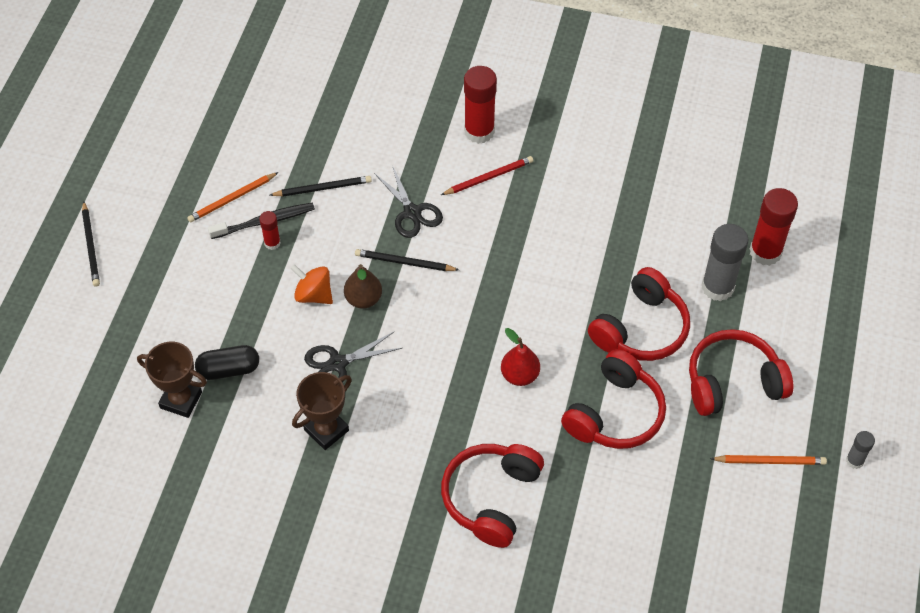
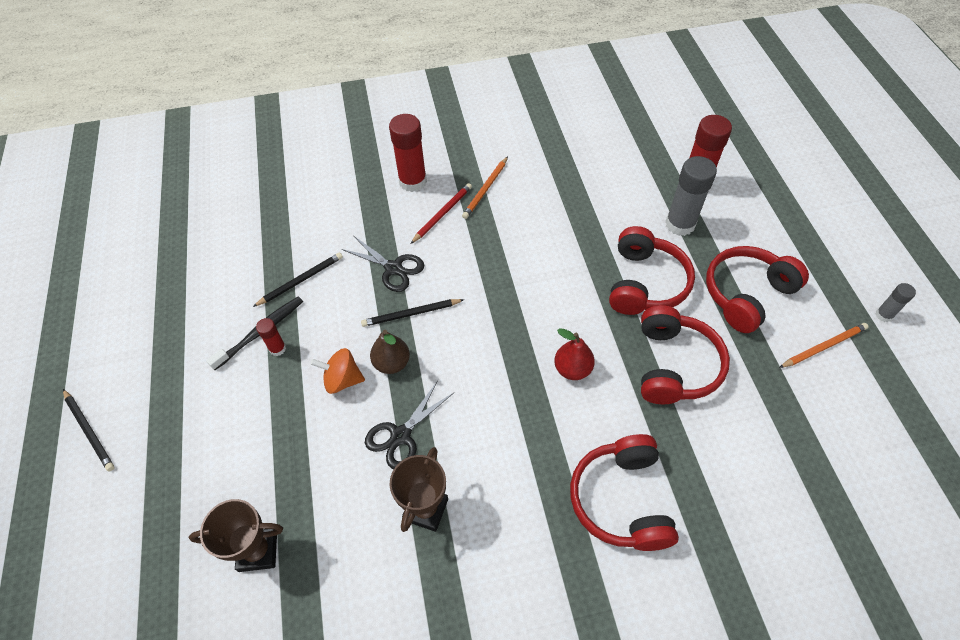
camera: 25 degrees left, 0 degrees up
orange pencil [187,172,279,222] -> orange pencil moved to [462,156,508,219]
black capsule [195,345,259,380] -> none

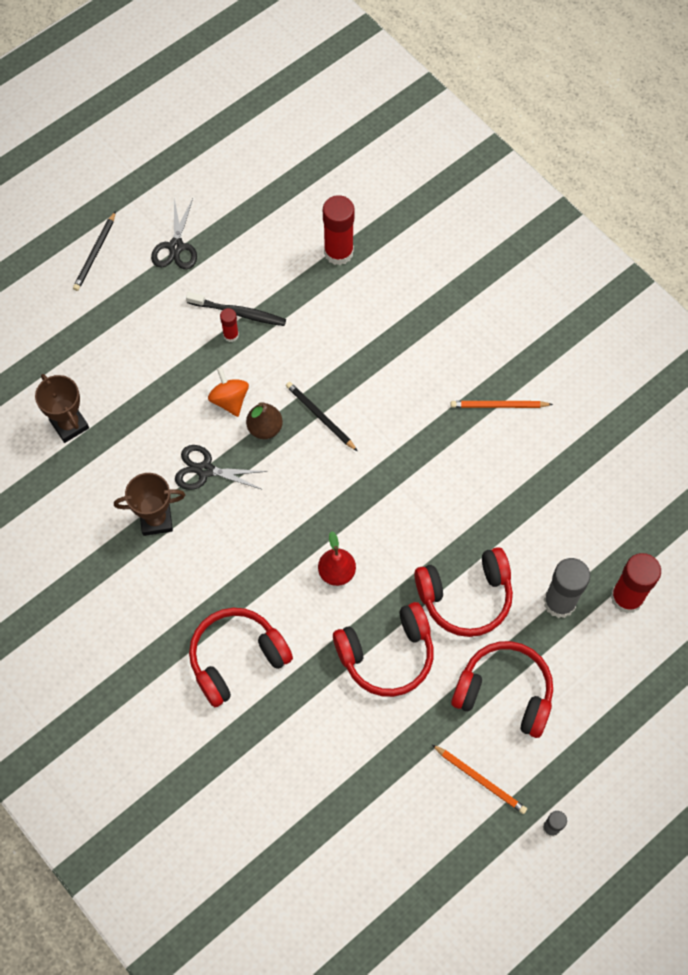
camera: 60 degrees right, 10 degrees up
black pencil [253,253,343,307] -> none
black scissors [342,236,424,292] -> black scissors moved to [151,198,197,269]
red glue stick [389,114,427,192] -> red glue stick moved to [323,195,355,265]
red pencil [411,183,472,244] -> none

